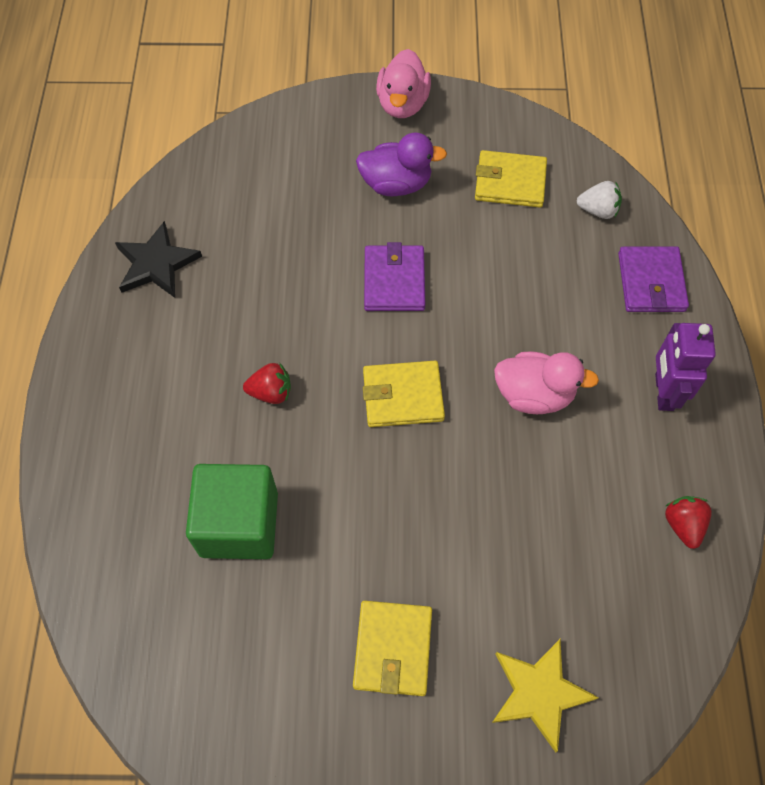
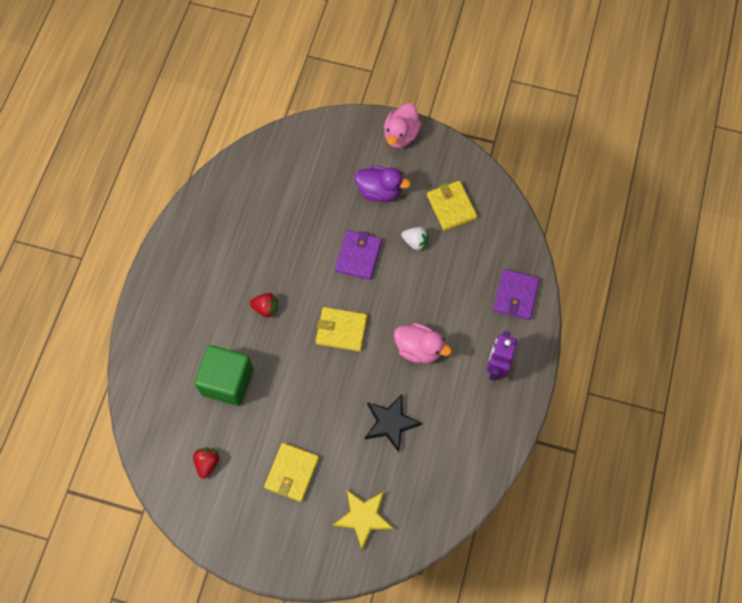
camera: 15 degrees right, 5 degrees up
black star [115,221,202,298] -> black star moved to [365,394,422,452]
yellow wallet [475,150,547,208] -> yellow wallet turned 45 degrees clockwise [427,181,477,231]
white strawberry [577,181,622,219] -> white strawberry moved to [401,227,429,251]
red strawberry [665,496,712,549] -> red strawberry moved to [193,447,219,479]

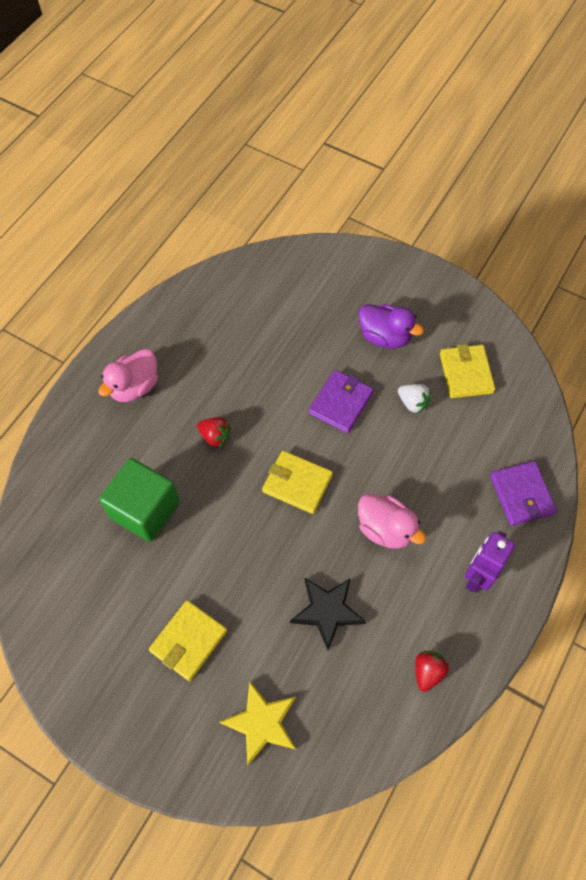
camera: 15 degrees right, 5 degrees down
red strawberry [193,447,219,479] -> red strawberry moved to [415,651,449,692]
pink duck [384,103,422,148] -> pink duck moved to [98,349,158,402]
purple wallet [493,269,540,320] -> purple wallet turned 45 degrees counterclockwise [490,461,557,526]

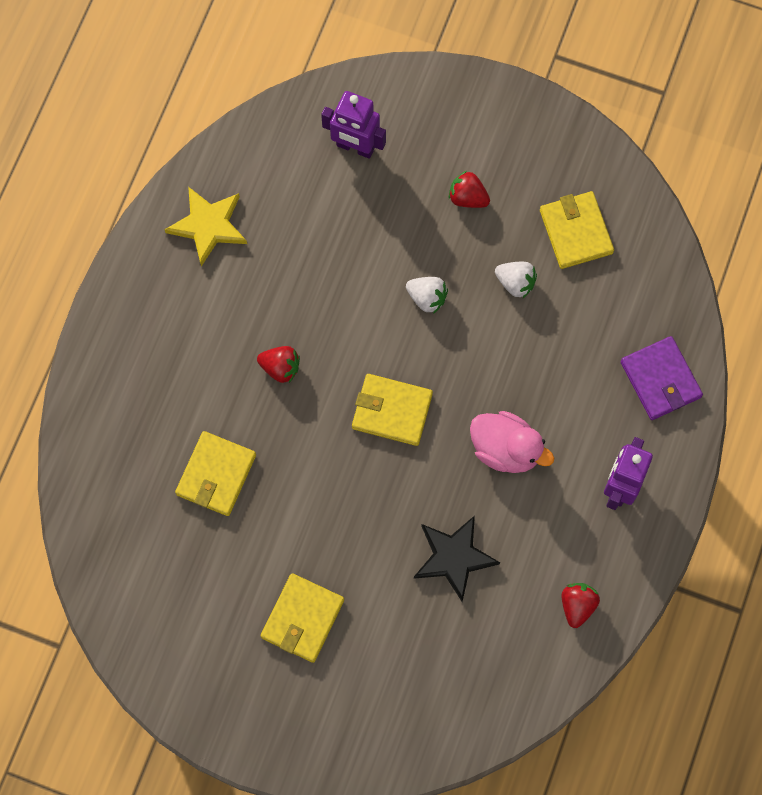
camera: 10 degrees left, 10 degrees up
pink duck [98,349,158,402] -> none
green cube [99,458,180,542] -> yellow wallet [175,431,256,516]
yellow star [220,681,296,765] -> yellow star moved to [164,187,247,267]
purple wallet [309,370,374,433] -> white strawberry [406,277,448,314]
purple duck [359,304,424,349] -> red strawberry [449,171,490,208]
none -> purple robot [321,91,386,159]

